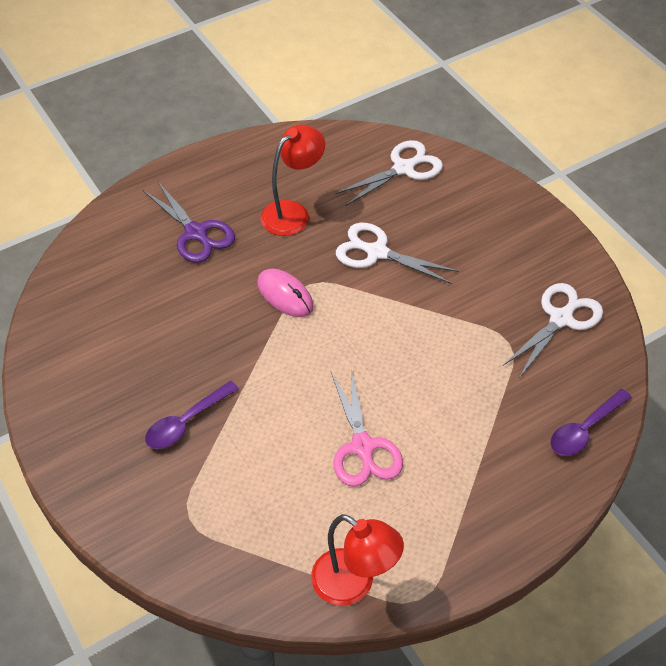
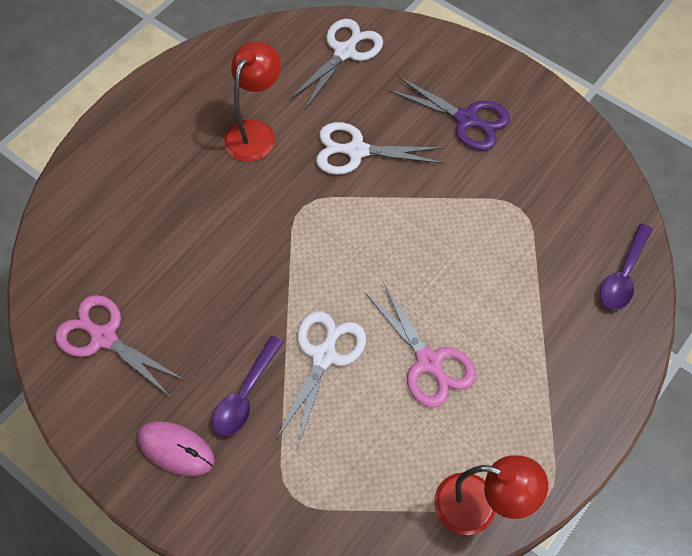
camera: 20 degrees left, 10 degrees up
purple scissors [143,182,235,263] -> purple scissors moved to [388,76,510,151]
pink mouse [257,269,314,317] -> pink mouse moved to [137,421,215,476]
white scissors [503,283,603,377] -> white scissors moved to [276,311,366,446]
none -> pink scissors [55,295,184,396]

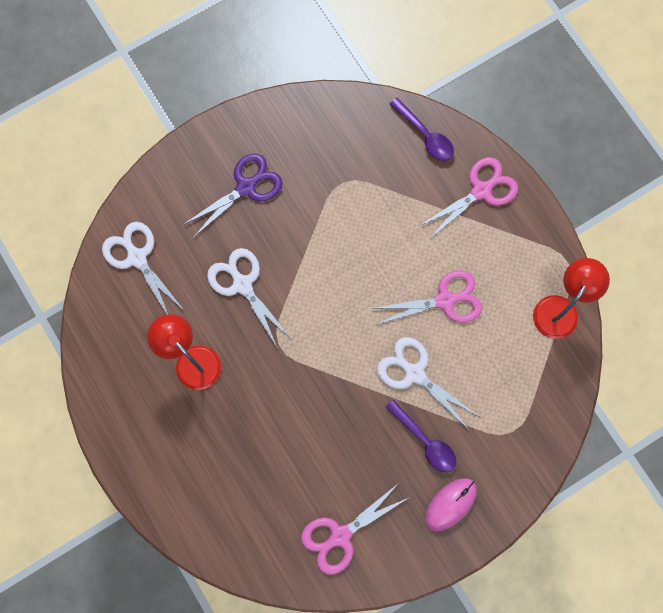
camera: 70 degrees left, 15 degrees up
white scissors [316,122,444,175] -> white scissors turned 120 degrees clockwise [207,248,291,347]
none -> pink scissors [419,157,518,238]

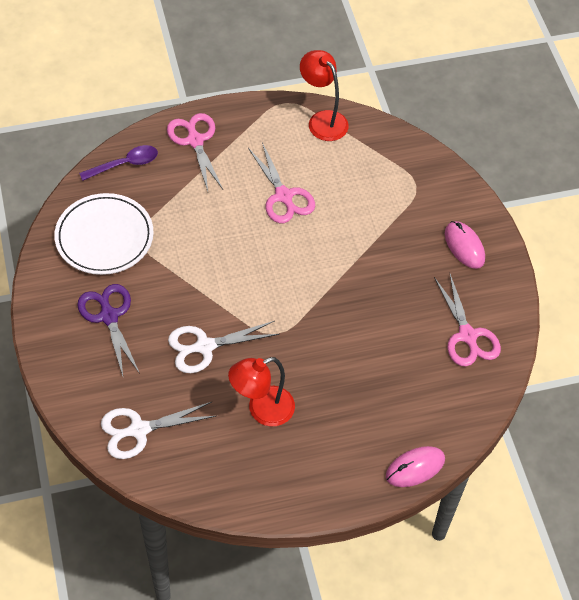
camera: 75 degrees left, 20 degrees down
pink scissors [371,270,482,325] -> pink scissors turned 150 degrees clockwise [248,142,315,223]
white scissors [377,337,478,430] -> none
purple spoon [385,400,457,472] -> none
none -> white plate [54,193,154,275]
none -> pink mouse [386,446,445,487]

